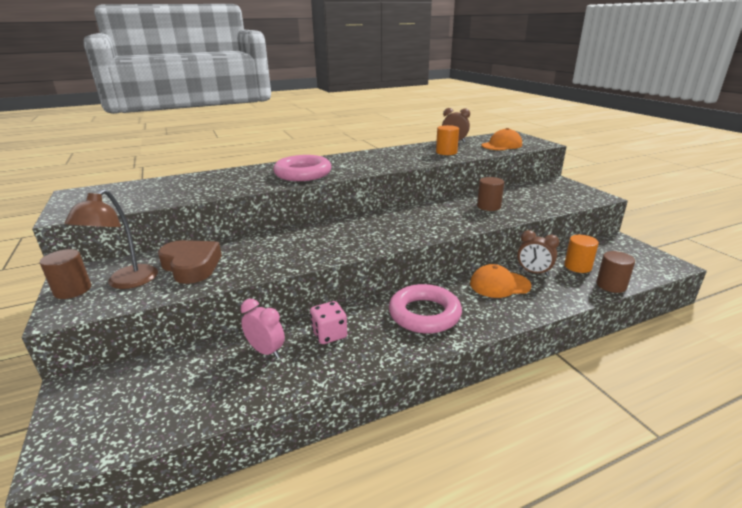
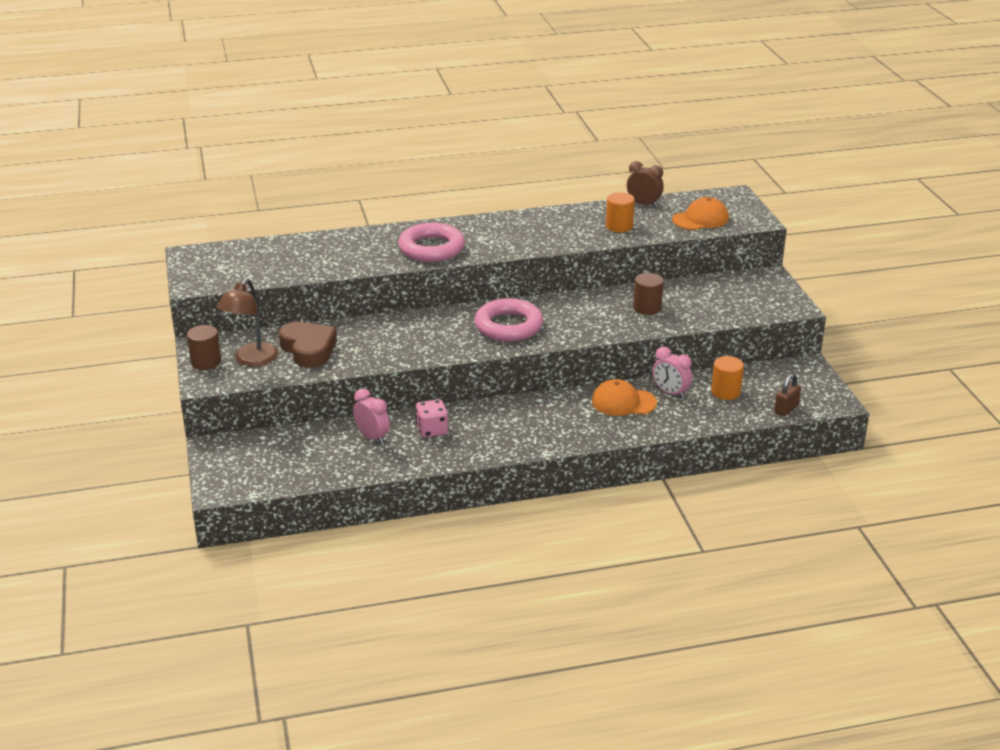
camera: 10 degrees right, 5 degrees up
pink ring [389,284,462,334] -> pink ring moved to [474,298,543,342]
brown clock [517,230,559,276] -> pink clock [652,347,692,399]
brown cylinder [596,251,635,293] -> none
none -> brown padlock [774,374,801,416]

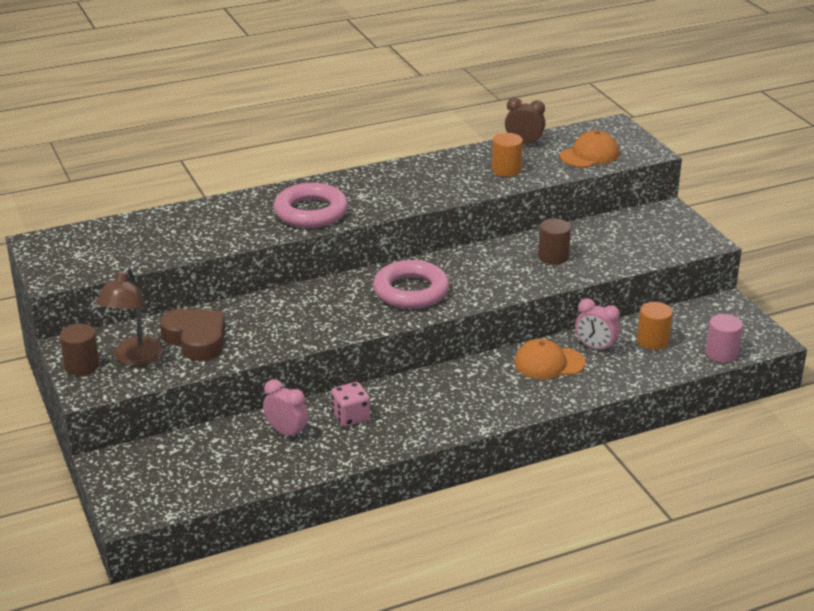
camera: 10 degrees left, 0 degrees up
brown padlock [774,374,801,416] -> pink cylinder [706,314,743,362]

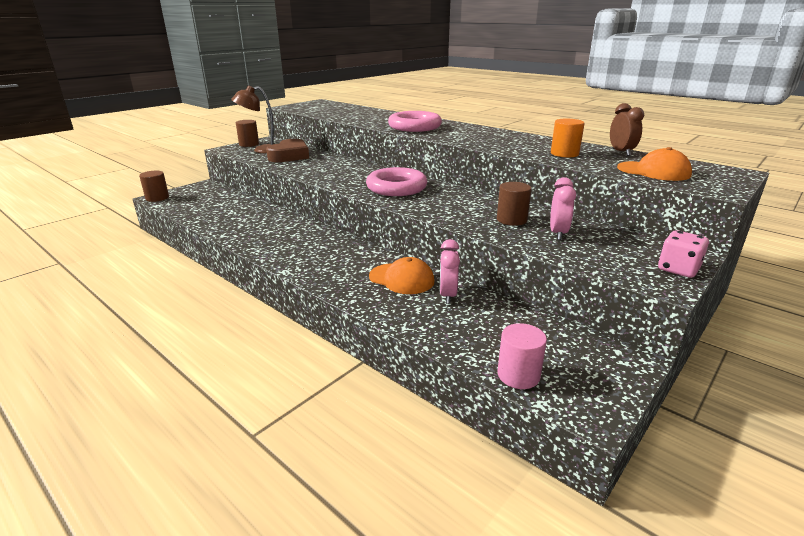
camera: 65 degrees right, 5 degrees down
pink clock [263,379,308,439] -> pink clock moved to [550,177,576,240]
pink dice [331,382,370,427] -> pink dice moved to [658,230,709,278]
orange cap [514,339,586,379] -> orange cap turned 150 degrees clockwise [369,257,434,294]
orange cylinder [637,302,673,350] -> none
none -> brown cylinder [139,171,169,202]

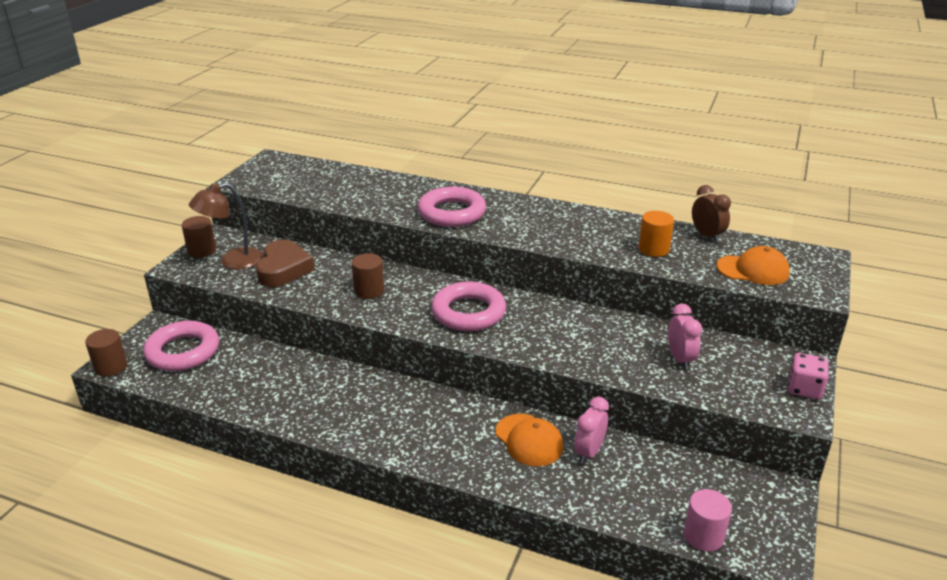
camera: 20 degrees left, 5 degrees up
orange cap [369,257,434,294] -> orange cap turned 45 degrees clockwise [495,414,564,466]
pink clock [439,239,460,304] -> pink clock turned 45 degrees clockwise [574,397,609,464]
brown cylinder [497,182,532,226] -> brown cylinder moved to [352,253,384,299]
none -> pink ring [143,321,219,371]

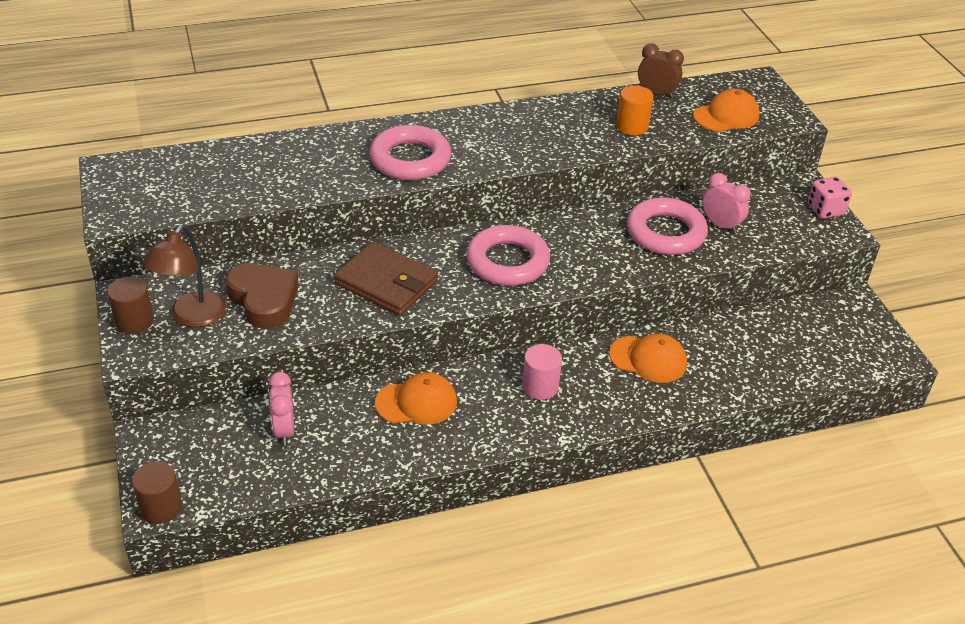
camera: 40 degrees left, 10 degrees up
pink ring [143,321,219,371] -> pink ring moved to [627,197,708,255]
brown cylinder [352,253,384,299] -> brown wallet [334,242,438,316]
pink clock [574,397,609,464] -> pink clock moved to [269,372,294,445]
pink cylinder [684,489,732,552] -> pink cylinder moved to [522,344,562,400]
none -> orange cap [375,372,457,424]

